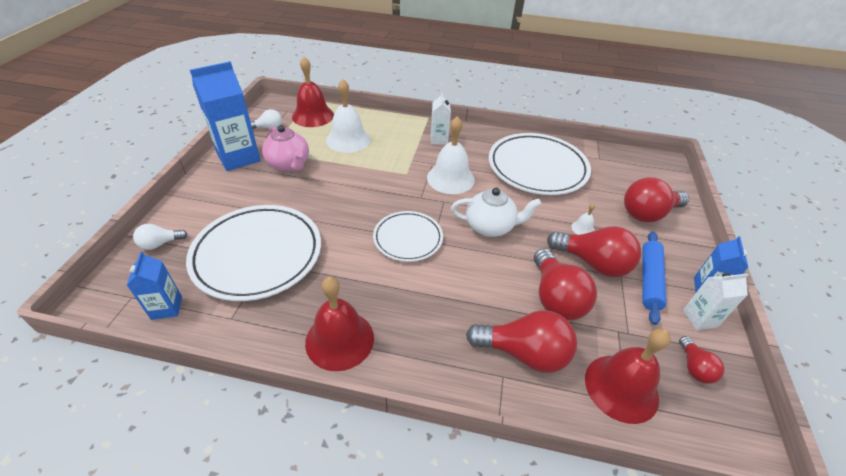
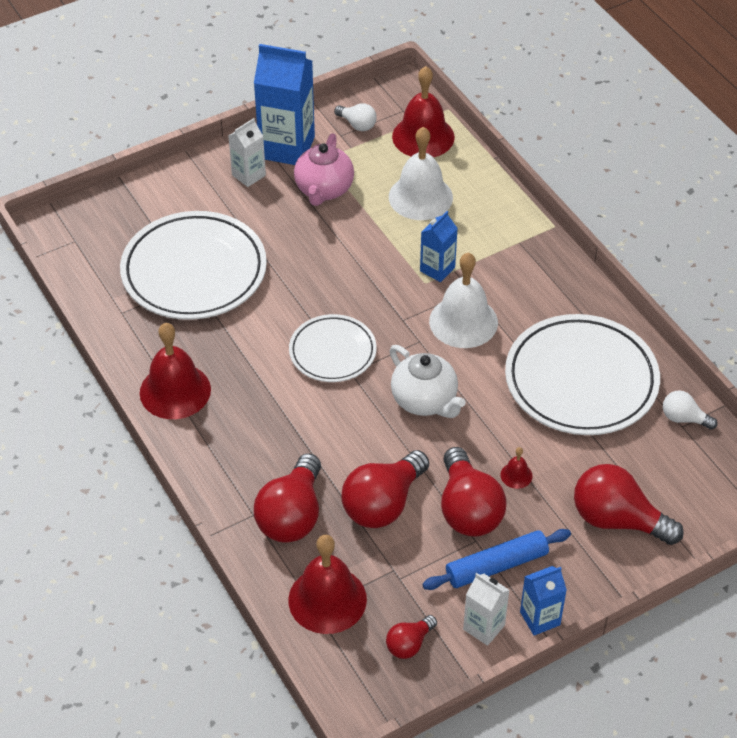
camera: 50 degrees right, 5 degrees up
blue carton [127,251,182,320] -> blue carton moved to [420,211,458,282]
white light bulb [133,224,188,250] -> white light bulb moved to [663,390,718,430]
white carton [431,92,451,145] -> white carton moved to [228,118,266,187]
red light bulb [466,310,577,373] -> red light bulb turned 45 degrees clockwise [254,453,321,543]
white bell [572,203,595,235] -> red bell [500,447,533,489]

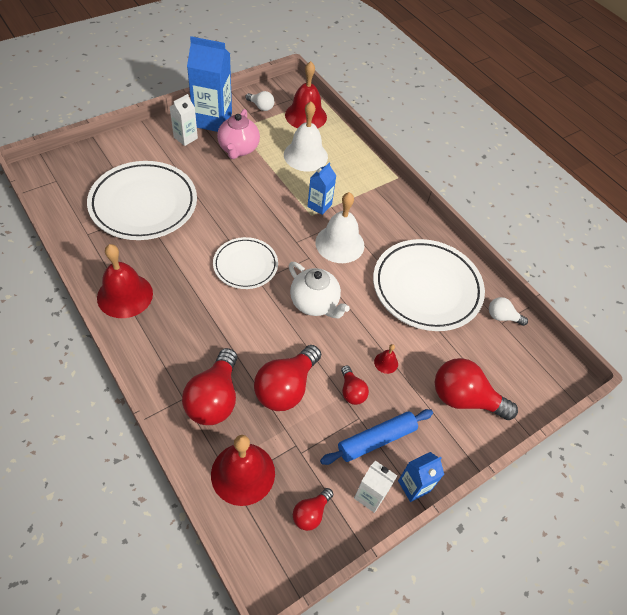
camera: 10 degrees left, 5 degrees up
red light bulb [441,447,507,537] -> red light bulb [341,365,369,405], size x0.52

